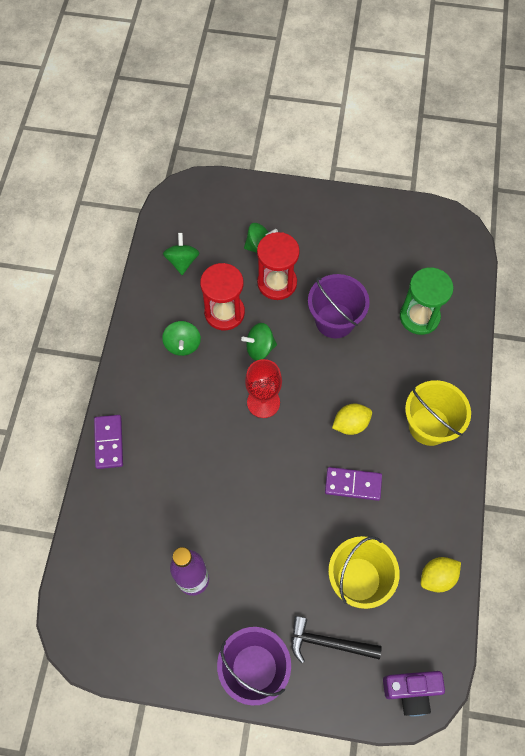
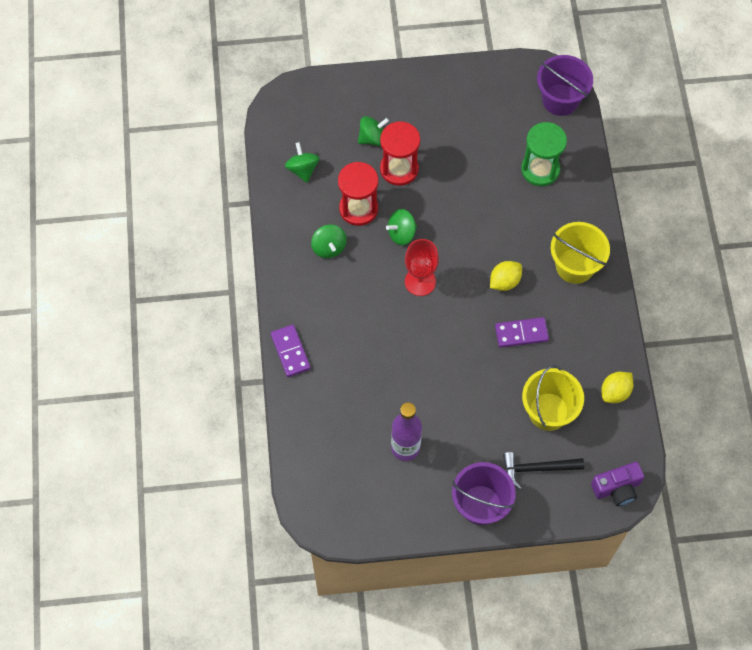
camera: 15 degrees left, 0 degrees up
purple bucket [308,274,370,338] -> purple bucket moved to [537,55,593,116]

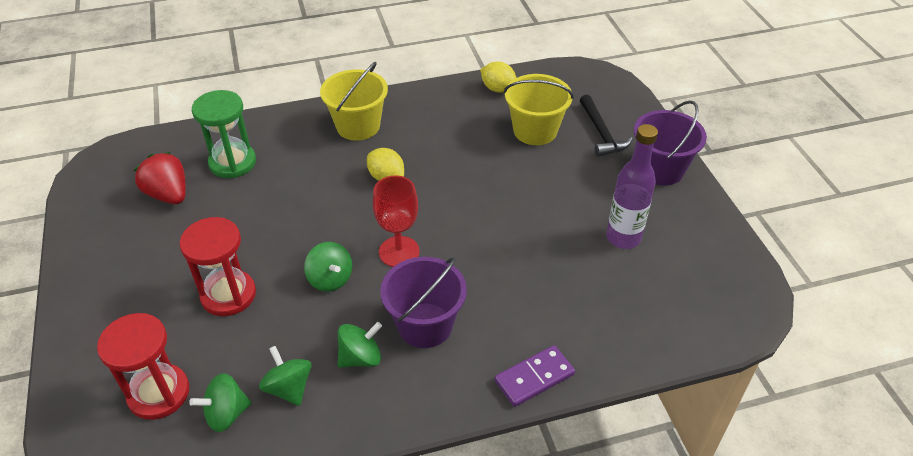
camera: 100 degrees left, 20 degrees down
red hourglass [338,162,378,226] -> red hourglass moved to [97,313,189,420]
green spinning top [358,116,389,146] -> green spinning top moved to [259,346,312,406]
purple domino [495,317,549,348] -> none
purple bucket [537,55,593,116] -> purple bucket moved to [380,257,467,348]
purple camera [591,462,644,506] -> none
none -> red strawberry [134,152,186,204]

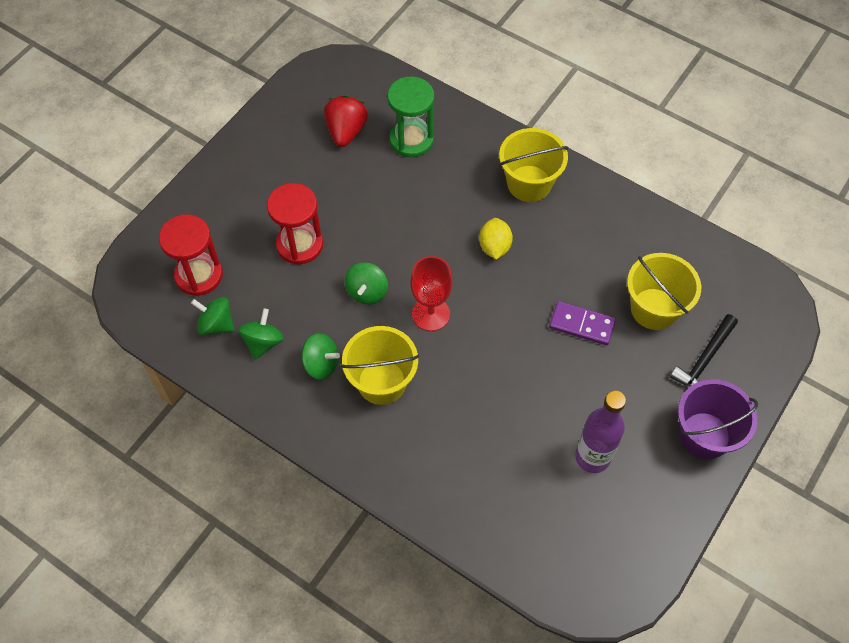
camera: 50 degrees right, 15 degrees up
purple bucket [380,257,467,348] -> yellow bucket [341,326,419,405]
yellow lemon [480,62,516,93] -> none
purple domino [495,345,575,407] -> purple domino moved to [549,301,616,345]

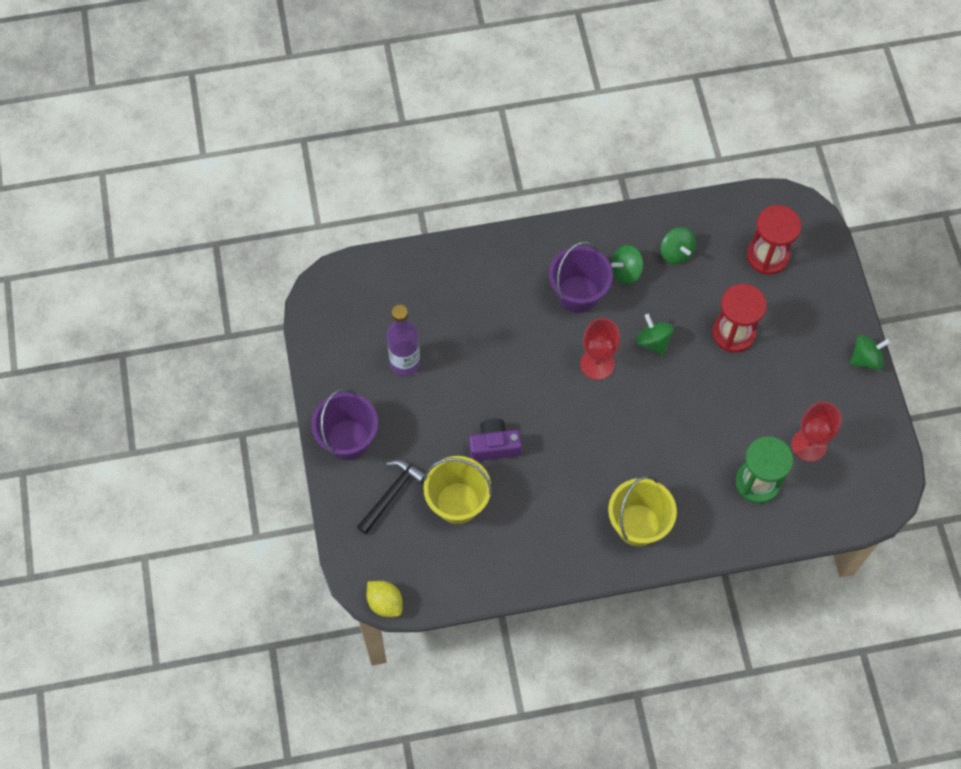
camera: 135 degrees right, 5 degrees up
green spinning top [191,297,235,335] -> green spinning top moved to [850,335,891,370]
red strawberry [324,95,368,147] -> red goblet [792,402,842,462]
yellow bucket [341,326,419,405] -> purple bucket [549,241,613,313]
yellow lemon [479,218,513,260] -> yellow lemon moved to [366,581,403,617]
purple domino [549,301,616,345] -> purple camera [469,419,522,461]
black hammer [670,314,738,386] -> black hammer turned 45 degrees clockwise [357,460,425,534]

